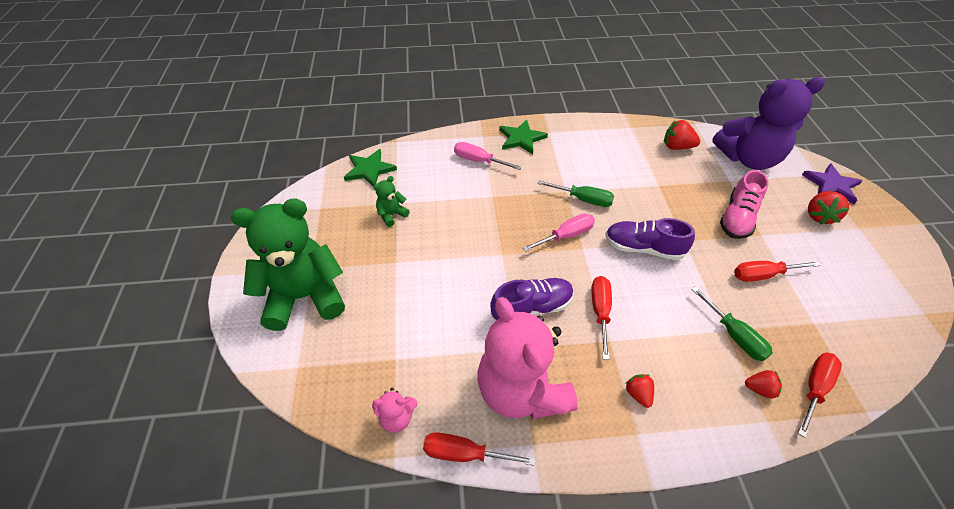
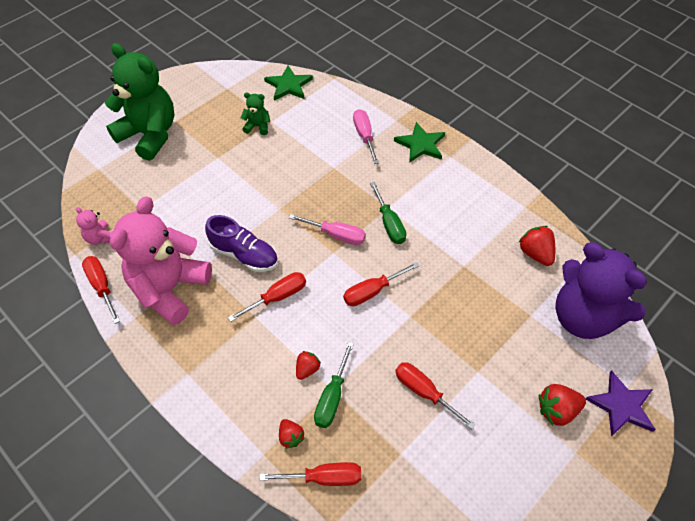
camera: 50 degrees right, 5 degrees up
purple shoe [605,218,695,260] -> red screwdriver [343,262,419,306]
red strawberry [625,374,654,408] -> red strawberry moved to [296,351,321,380]
pink shoe [720,170,769,239] -> none

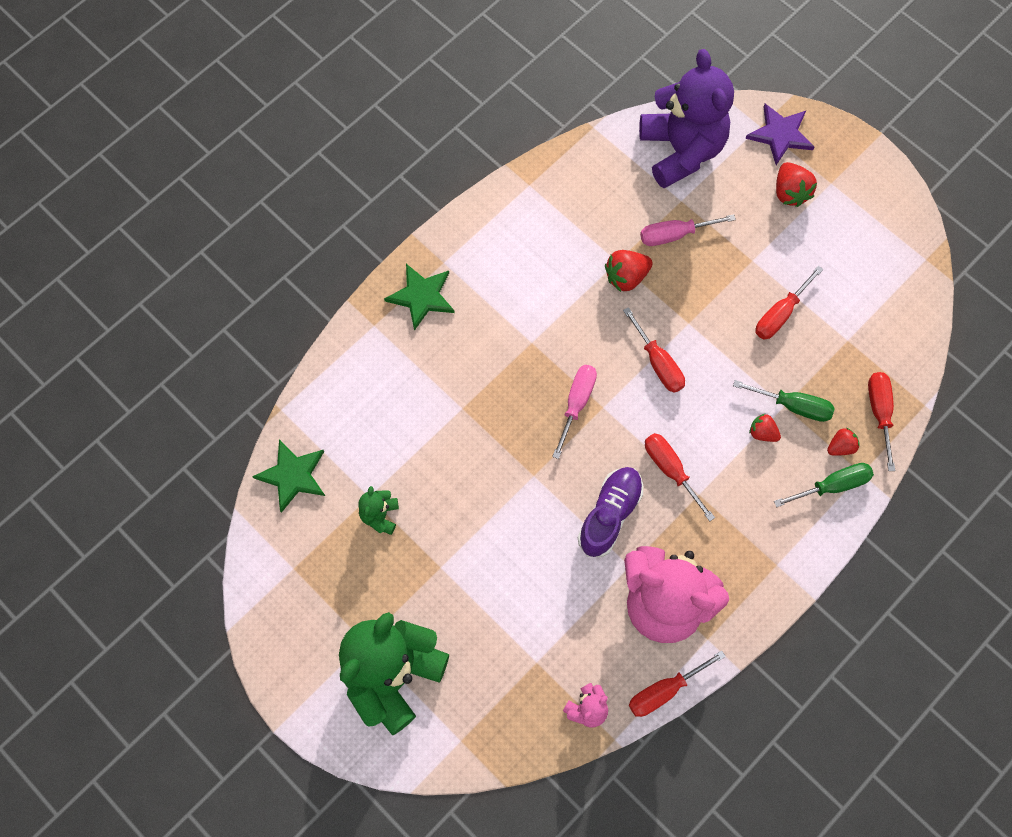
camera: 90 degrees left, 15 degrees up
pink screwdriver [353,109,379,164] -> pink screwdriver moved to [640,214,736,246]
green screwdriver [370,182,406,244] -> green screwdriver moved to [774,463,874,507]
red strawberry [518,226,555,266] -> red strawberry moved to [605,250,653,292]
purple teddy bear [555,242,647,339] -> purple teddy bear turned 60 degrees counterclockwise [639,49,734,188]

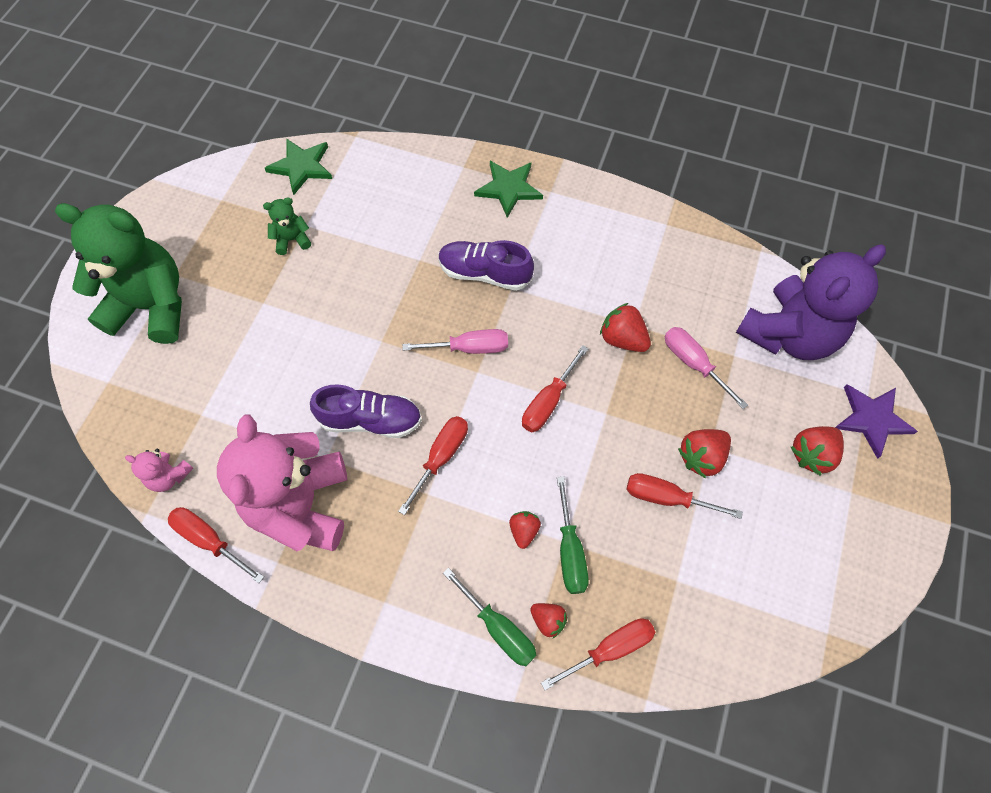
camera: 65 degrees right, 5 degrees down
none -> purple shoe [439,240,534,291]
none -> red strawberry [678,429,731,478]

